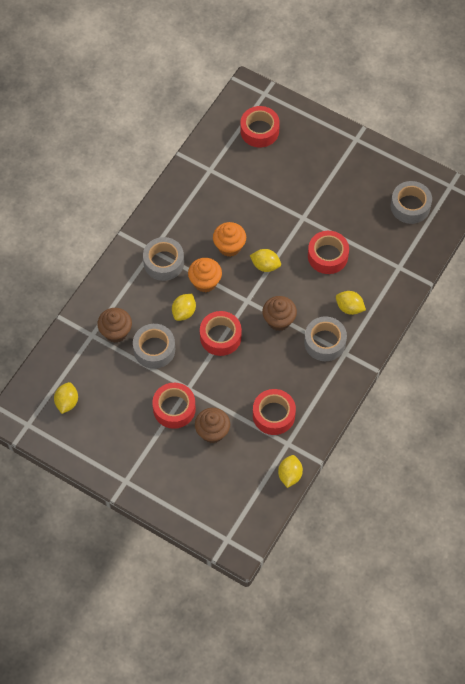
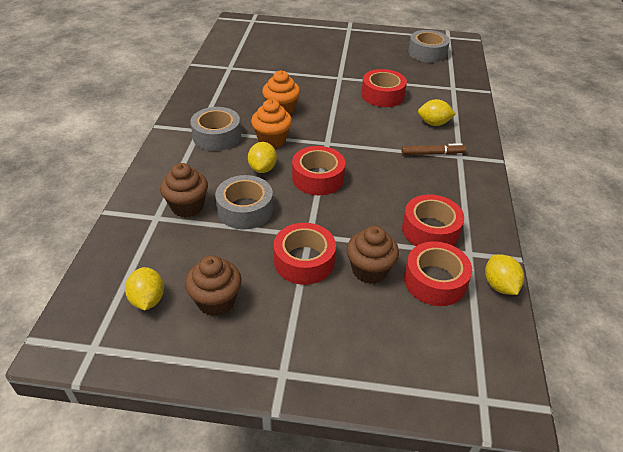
camera: 25 degrees left, 20 degrees down
red tape [240,106,280,148] -> red tape moved to [404,242,472,306]
yellow lemon [250,249,281,272] -> none
brown cupcake [262,296,297,331] -> brown cupcake moved to [185,255,242,316]
grey tape [304,316,347,361] -> brown marker [402,143,466,155]

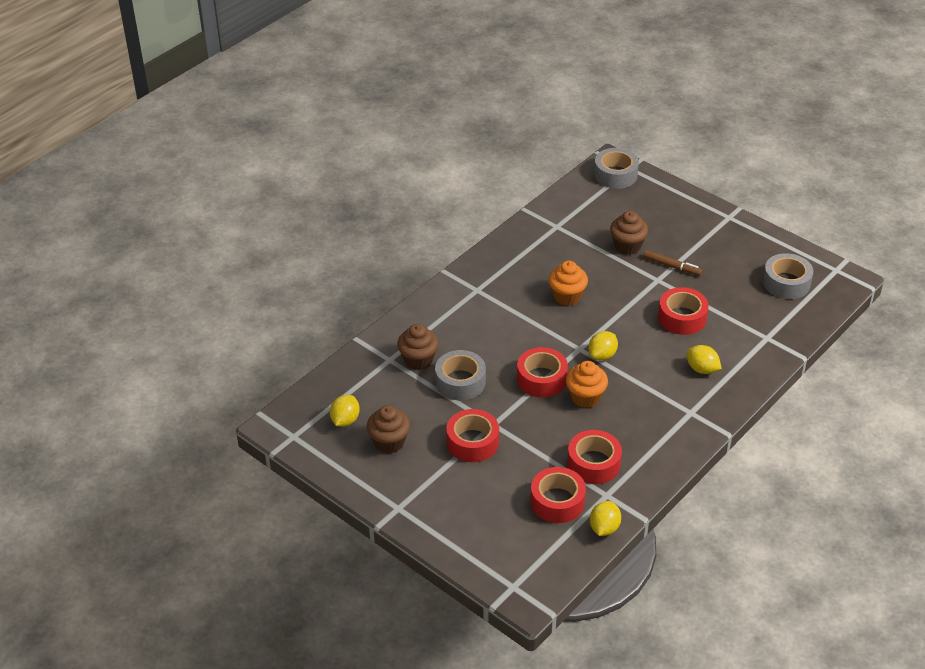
camera: 35 degrees right, 0 degrees up
grey tape [190,107,241,151] -> grey tape moved to [594,148,639,189]
yellow lemon [248,142,277,173] -> yellow lemon moved to [588,331,618,361]
orange cupcake [251,99,292,148] -> orange cupcake moved to [566,361,608,408]
brown cupcake [347,226,399,284] -> brown cupcake moved to [610,211,648,255]
brown marker [402,143,466,155] -> brown marker moved to [644,250,702,276]

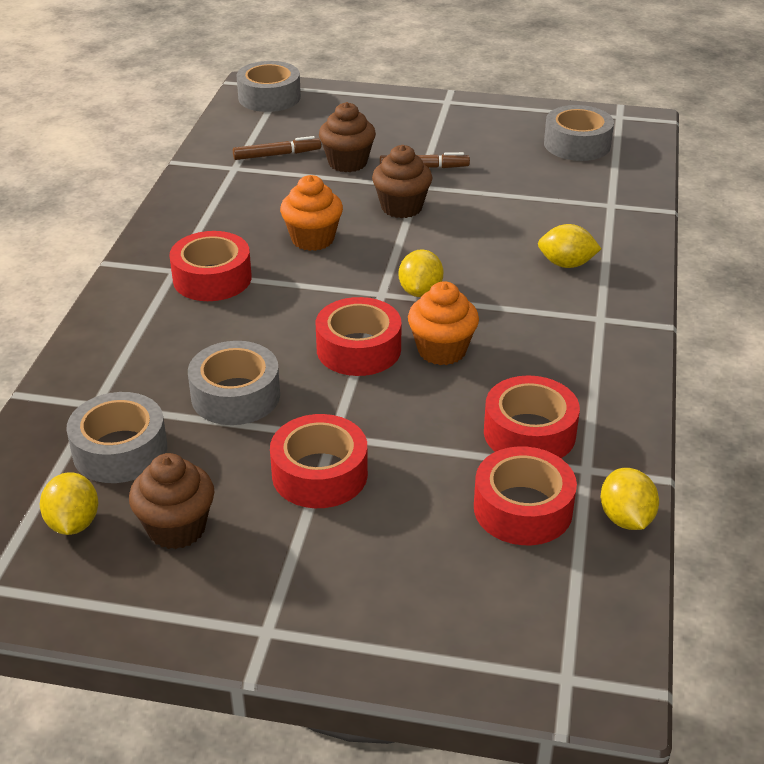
camera: 30 degrees left, 5 degrees down
brown cupcake [397,324,439,370] -> brown cupcake moved to [372,145,432,218]
red tape [658,287,709,335] -> red tape moved to [170,231,252,301]
none -> grey tape [66,392,167,483]
none -> brown marker [233,136,321,160]

